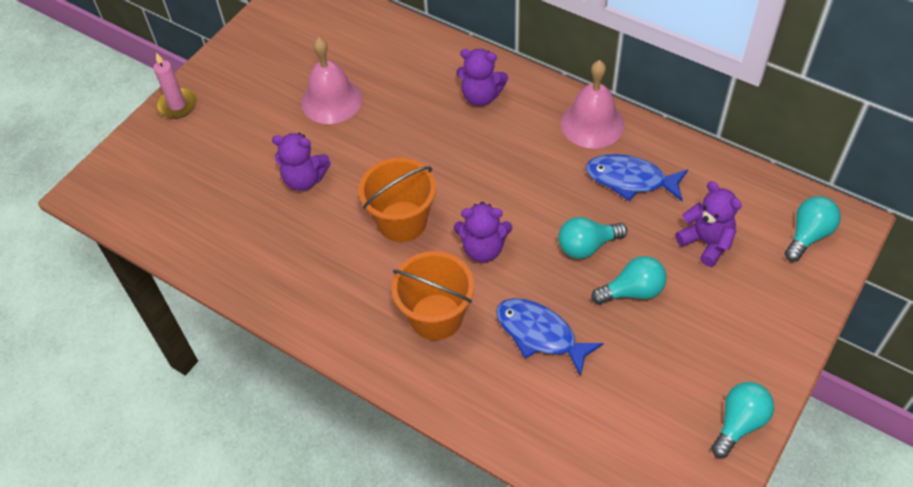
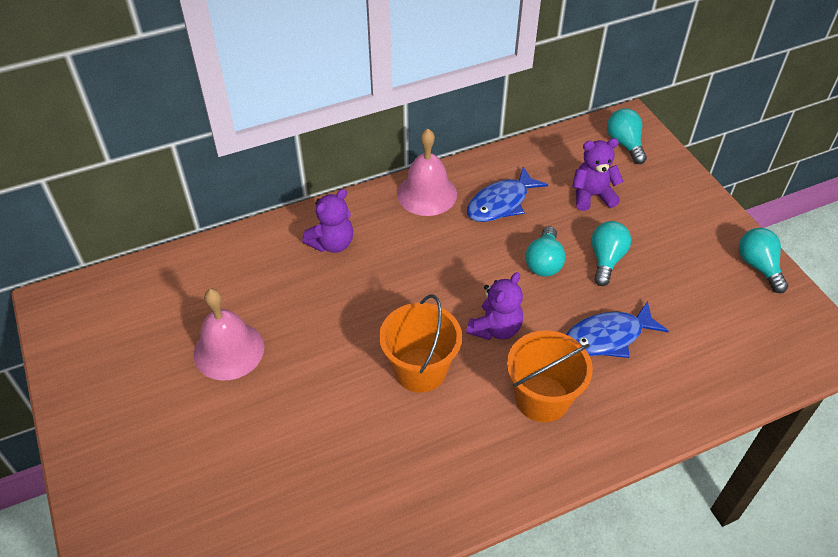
camera: 60 degrees left, 5 degrees down
pink candle [153,52,197,119] -> none
purple teddy bear [272,133,331,191] -> none

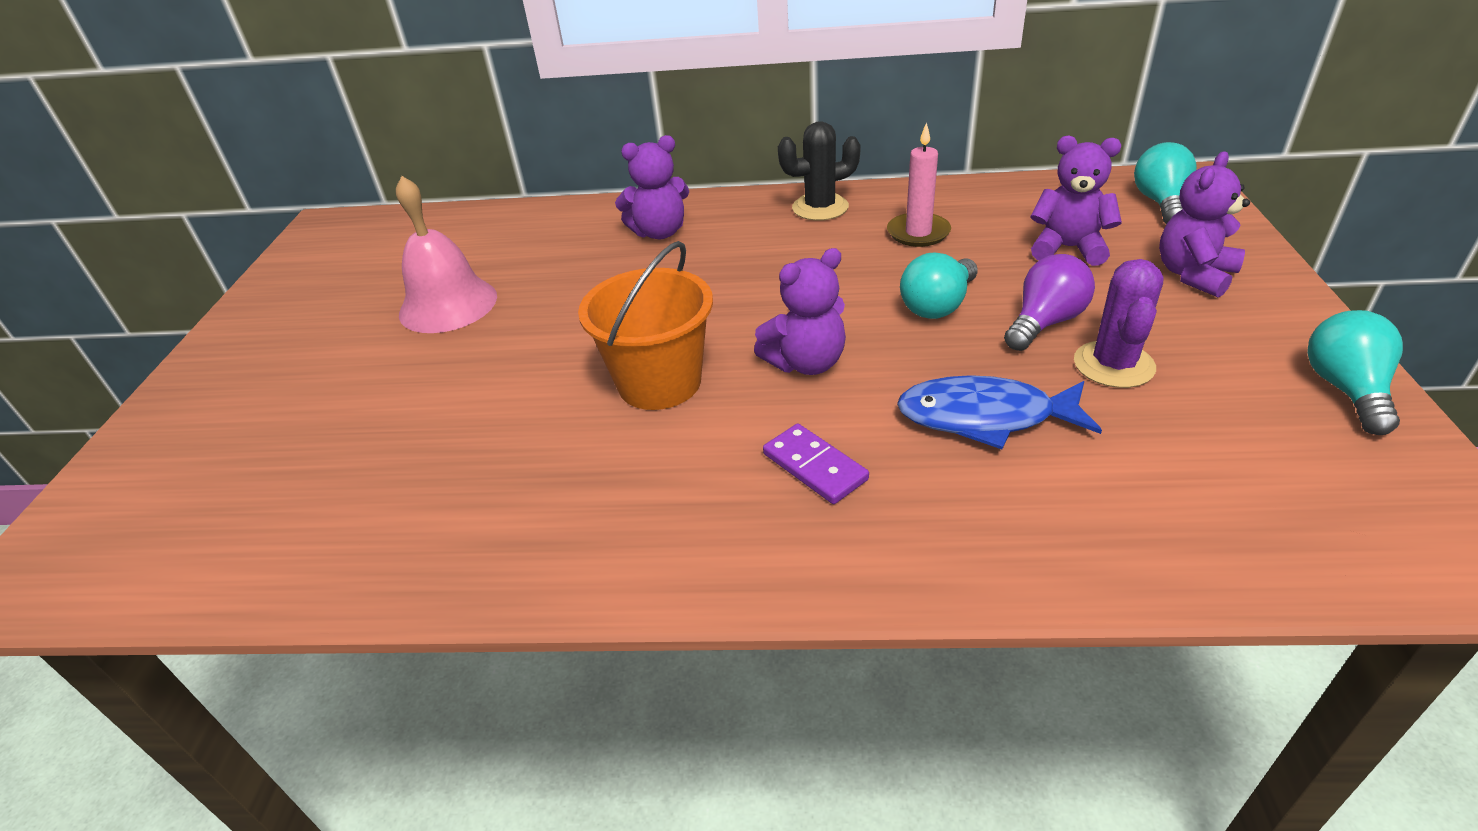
camera: 30 degrees right, 10 degrees down
pink bell [397,129,457,216] -> black cactus [778,121,861,221]
blue fish [467,167,548,222] -> pink candle [887,122,951,247]
orange bucket [507,330,593,422] -> purple domino [763,424,869,504]
turquoise light bulb [591,221,631,286] -> purple light bulb [1004,254,1095,351]
none -> purple cactus [1074,259,1164,388]
none -> purple teddy bear [1159,151,1250,298]

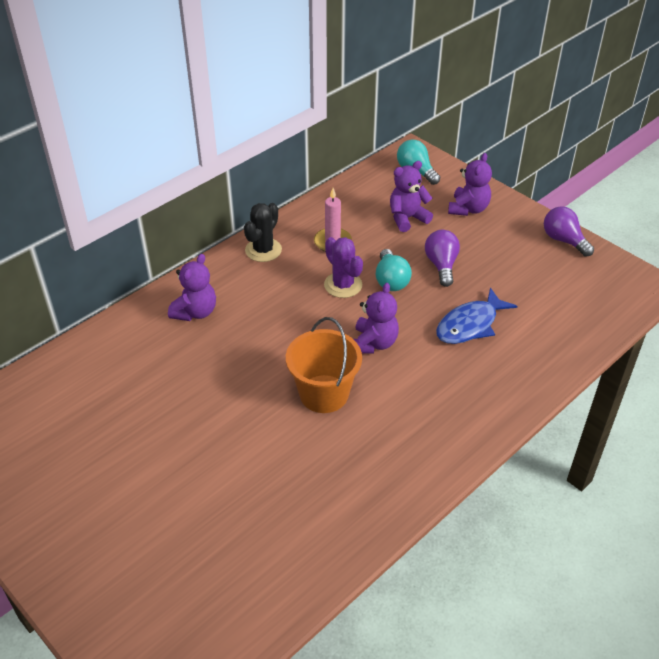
camera: 50 degrees left, 5 degrees up
pink bell [396,176,497,333] -> none
purple domino [763,424,869,504] -> none
purple cactus [1074,259,1164,388] -> purple cactus moved to [324,237,363,298]
purple teddy bear [1159,151,1250,298] -> purple teddy bear turned 150 degrees counterclockwise [448,153,492,216]
turquoise light bulb [1307,310,1403,435] -> purple light bulb [544,206,594,257]

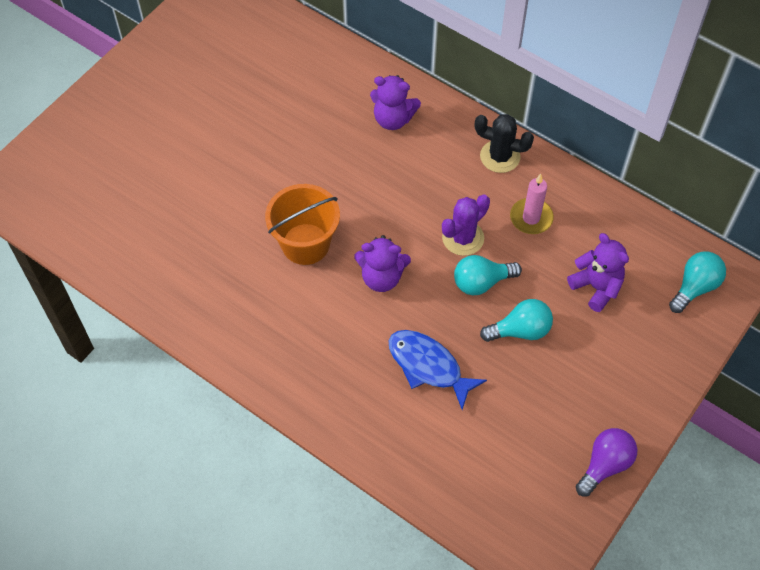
camera: 80 degrees right, 15 degrees up
purple light bulb [425,230,460,287] -> turquoise light bulb [480,299,553,342]
purple teddy bear [448,153,492,216] -> none

